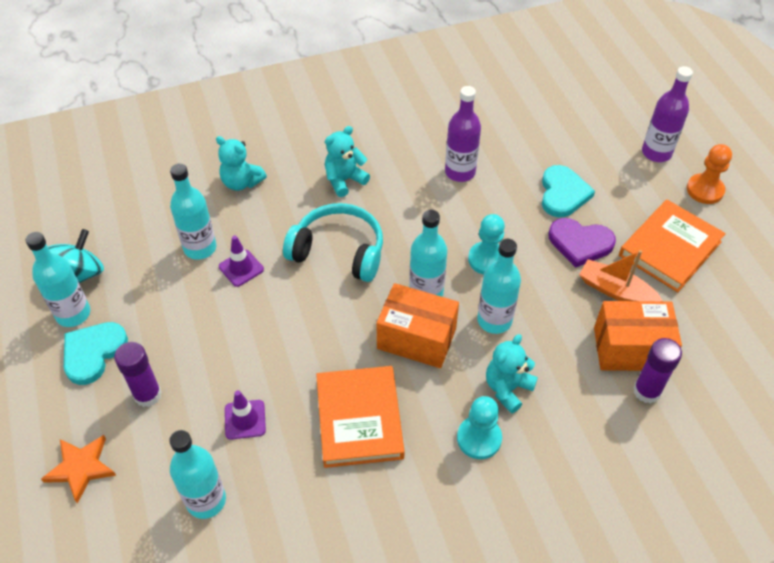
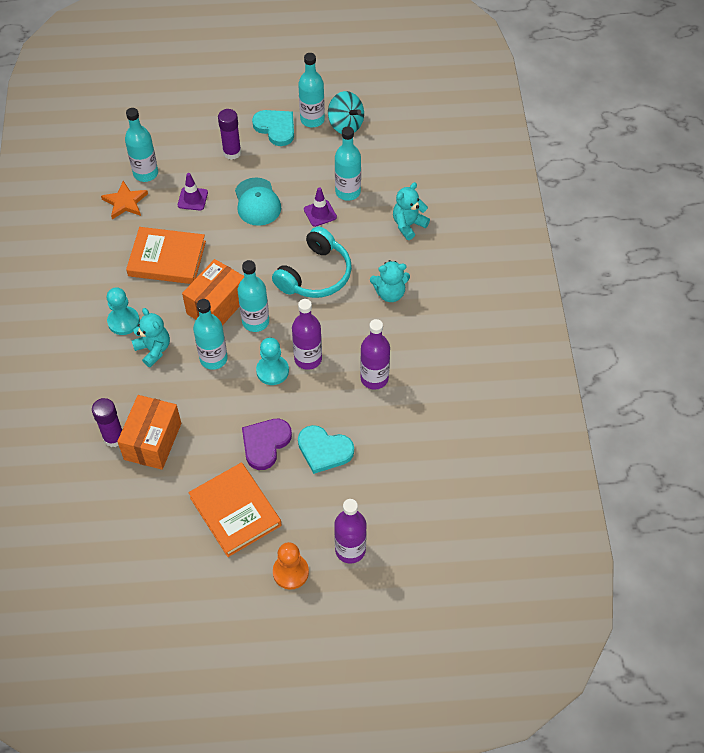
camera: 105 degrees right, 5 degrees up
orange star [41,435,116,504] -> orange star moved to [101,181,148,219]
turquoise teddy bear [325,126,370,197] -> turquoise teddy bear turned 105 degrees clockwise [370,260,410,302]
orange boat [579,250,663,301] -> none
none -> turquoise cap [235,178,281,226]
none -> purple bottle [292,299,322,370]

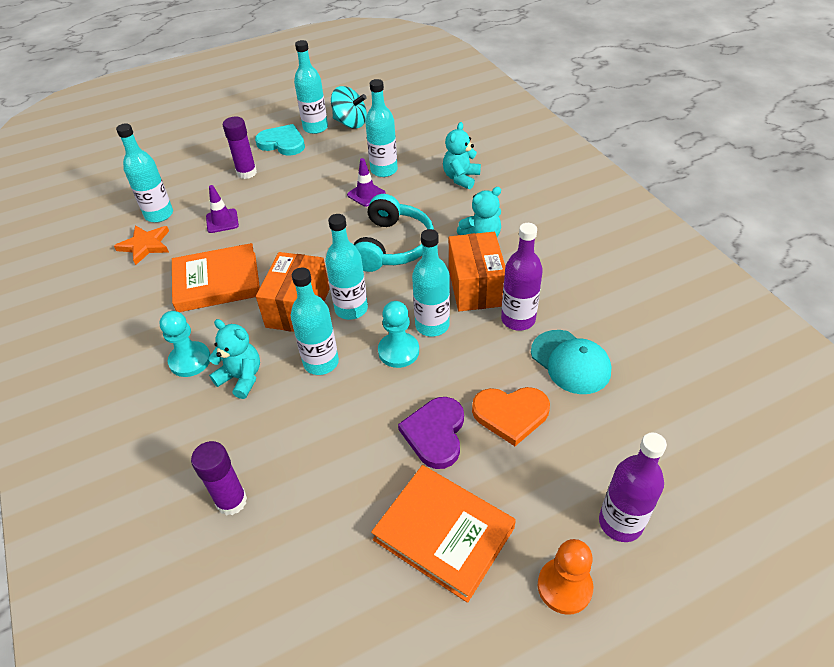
camera: 20 degrees left, 10 degrees down
orange box [117,395,181,470] -> orange box moved to [449,232,505,311]
turquoise cap [235,178,281,226] -> turquoise cap moved to [531,330,611,394]
purple bottle [292,299,322,370] -> turquoise bottle [412,229,450,337]
turquoise heart [298,425,354,474] -> orange heart [472,387,550,446]

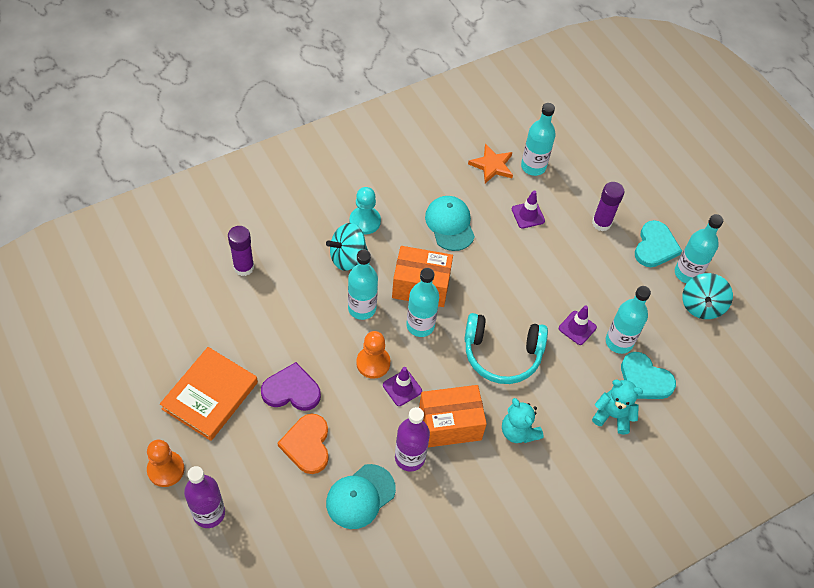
camera: 80 degrees right, 10 degrees up
orange book [172,243,260,312] -> turquoise cap [425,196,475,251]
turquoise teddy bear [208,319,260,399] -> turquoise spinning top [326,223,368,271]
turquoise pawn [378,301,419,368] -> orange pawn [356,331,390,379]
turquoise bottle [412,229,450,337] -> purple traffic cone [383,367,422,406]
none -> turquoise heart [621,352,676,399]

